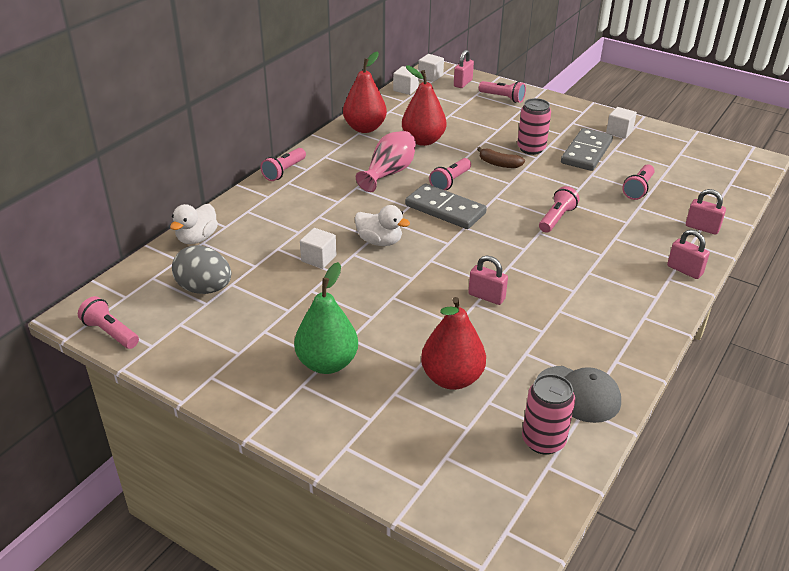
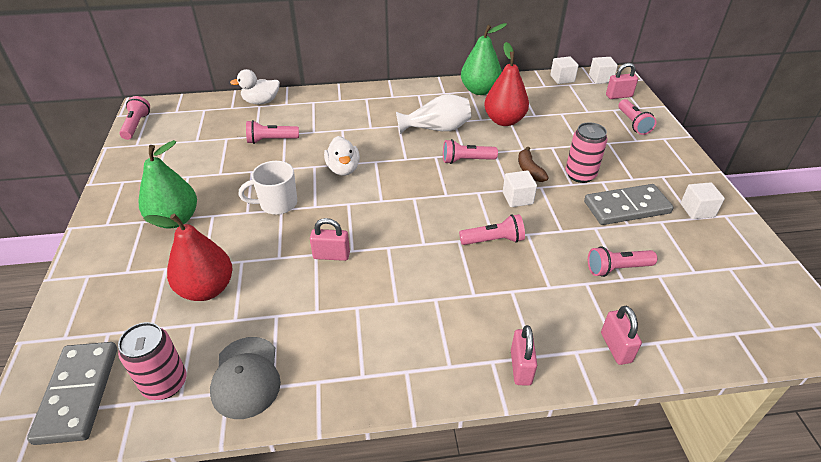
camera: 50 degrees right, 5 degrees up
grey egg [172,245,231,294] -> none
pink flashlight [260,148,306,181] -> pink flashlight moved to [246,120,299,144]
white cube [300,228,336,269] -> white cube moved to [503,170,537,207]
red pear [343,51,387,133] -> green pear [461,23,507,95]
pink vase [356,131,416,192] -> white vase [396,94,471,134]
grey domino [405,183,487,229] -> grey domino moved to [27,342,117,445]
pink padlock [468,255,508,305] -> pink padlock turned 75 degrees counterclockwise [310,218,350,261]
none -> white mug [239,161,297,215]

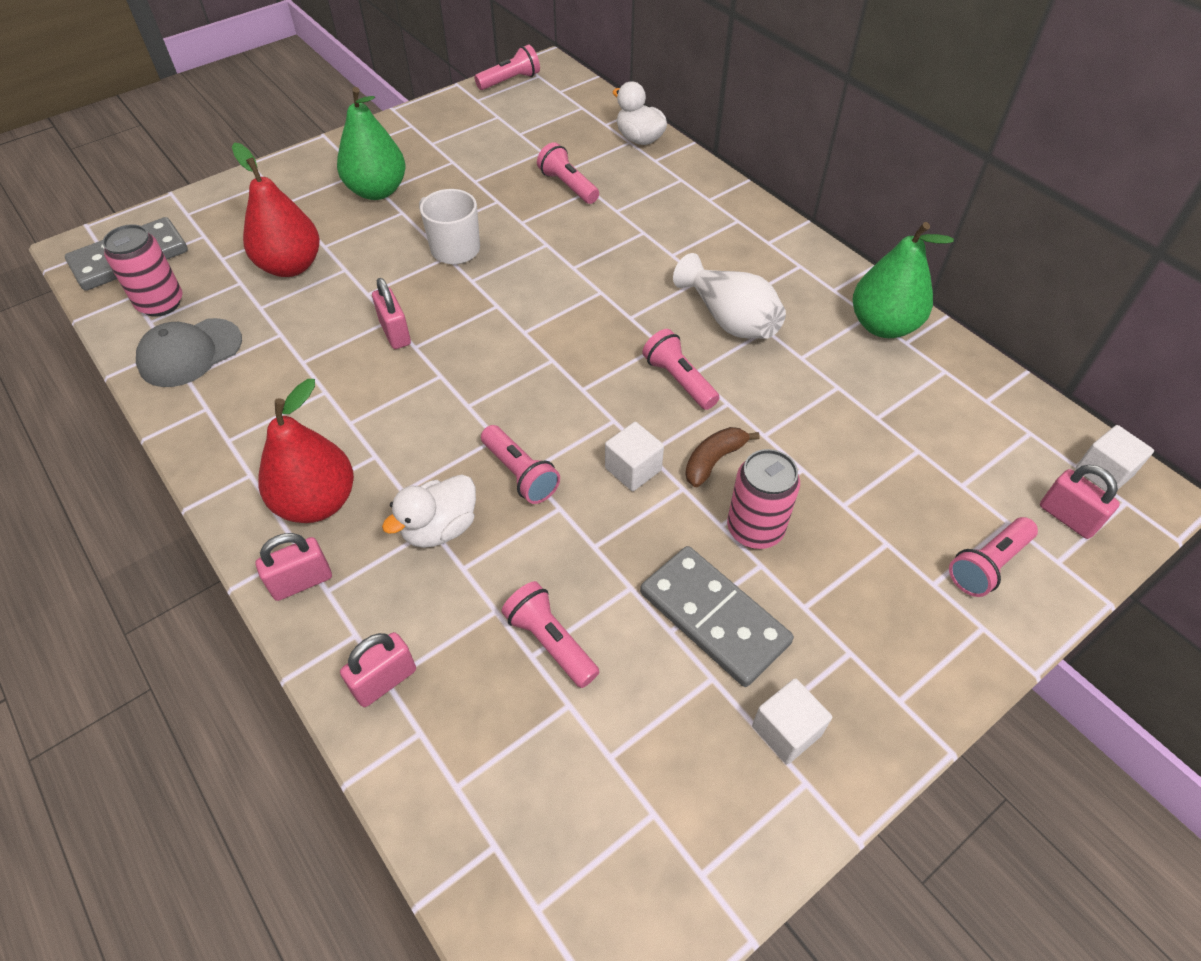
camera: 60 degrees right, 10 degrees up
white duck [324,136,360,176] -> white duck moved to [382,474,476,548]
red pear [484,42,529,126] -> red pear moved to [258,379,354,523]
white cube [550,56,579,84] -> none

